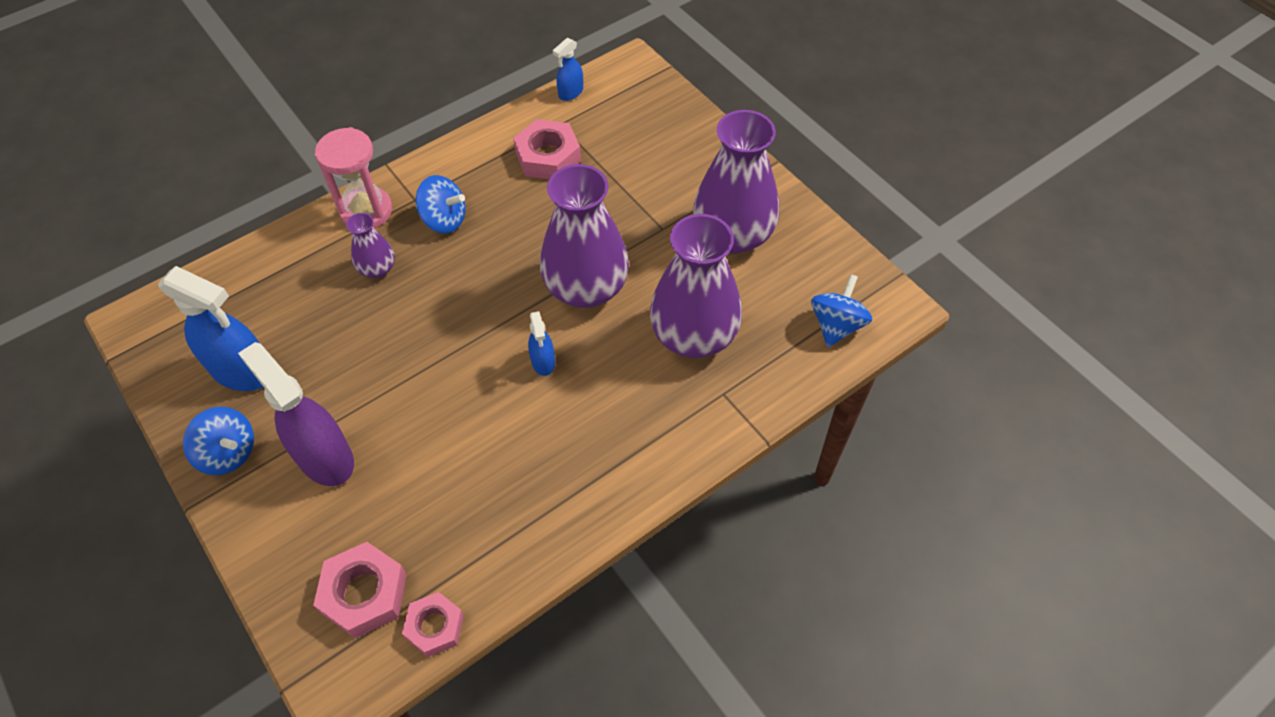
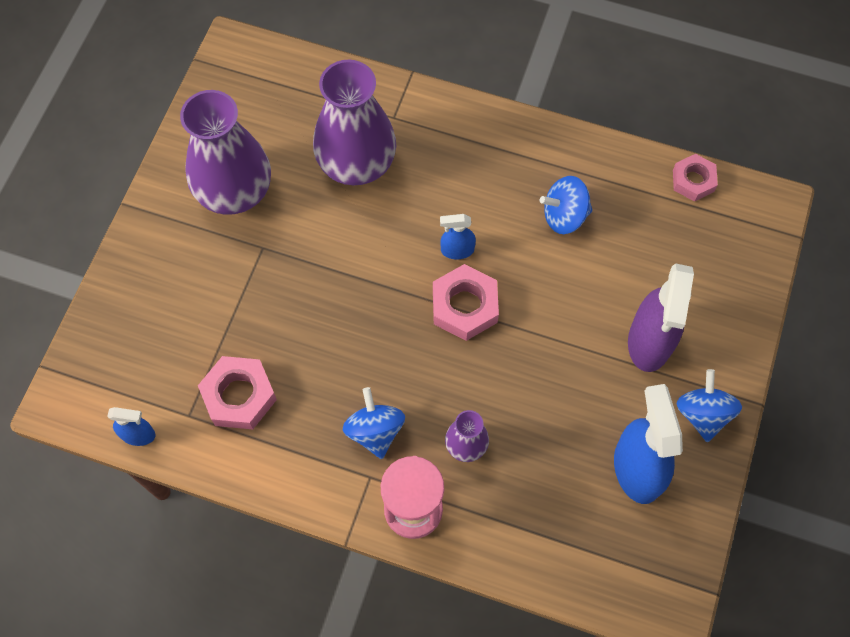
camera: 125 degrees left, 10 degrees up
pink nut [313,542,407,638] -> pink nut moved to [433,264,499,341]
blue spray bottle [528,311,555,376] -> blue spray bottle turned 135 degrees counterclockwise [440,214,476,259]
purple vase [540,164,629,308] -> none
blue spinning top [811,274,872,347] -> blue spinning top moved to [540,176,593,234]

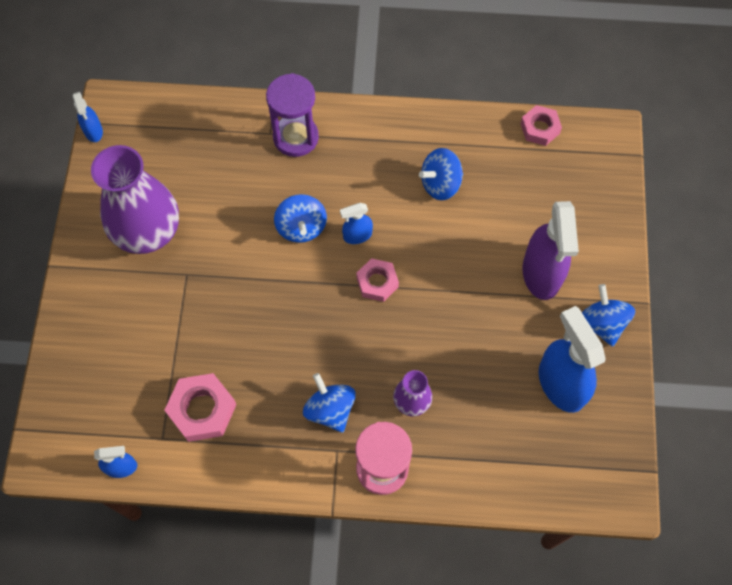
camera: 15 degrees left, 0 degrees up
purple vase [313,60,396,185] -> none
pink nut [433,264,499,341] -> pink nut [356,258,399,302], size x0.66
none -> blue spray bottle [73,92,103,142]
none -> purple hourglass [266,73,319,157]
none -> blue spinning top [274,194,327,243]

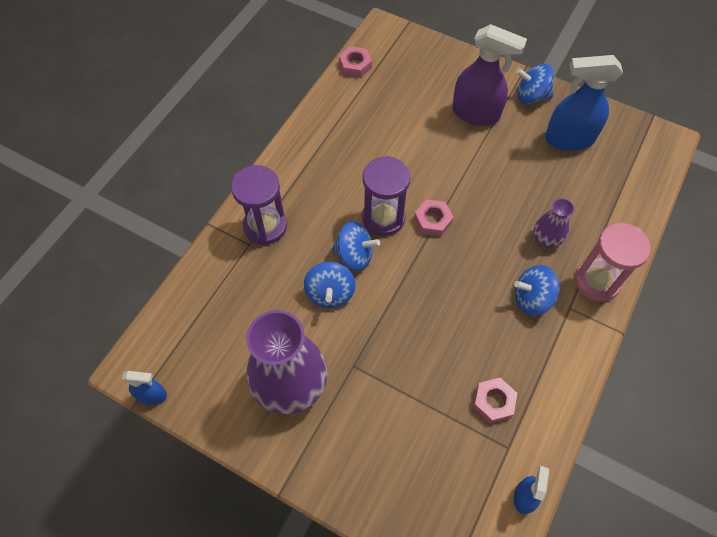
camera: 65 degrees left, 5 degrees down
pink nut [164,373,236,442] -> pink nut [473,378,517,423], size x0.66
blue spray bottle [340,203,373,244] -> purple hourglass [362,156,410,236]
blue spinning top [419,148,463,200] -> blue spinning top moved to [304,262,355,308]

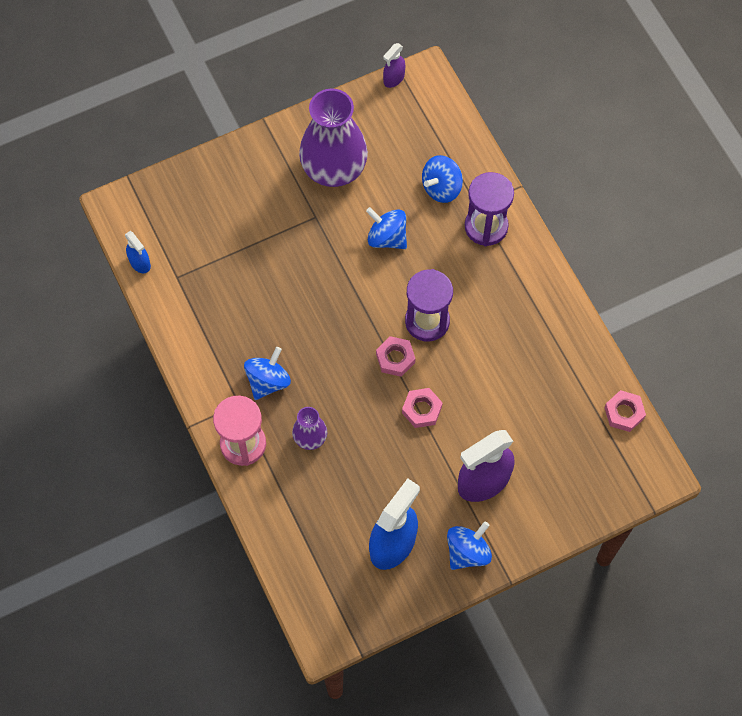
camera: 125 degrees right, 5 degrees up
blue spray bottle [122,371,167,405] -> purple spray bottle [383,43,405,88]
blue spinning top [332,221,380,271] -> blue spinning top moved to [422,155,463,203]
pink nut [473,378,517,423] -> pink nut moved to [402,388,443,428]

